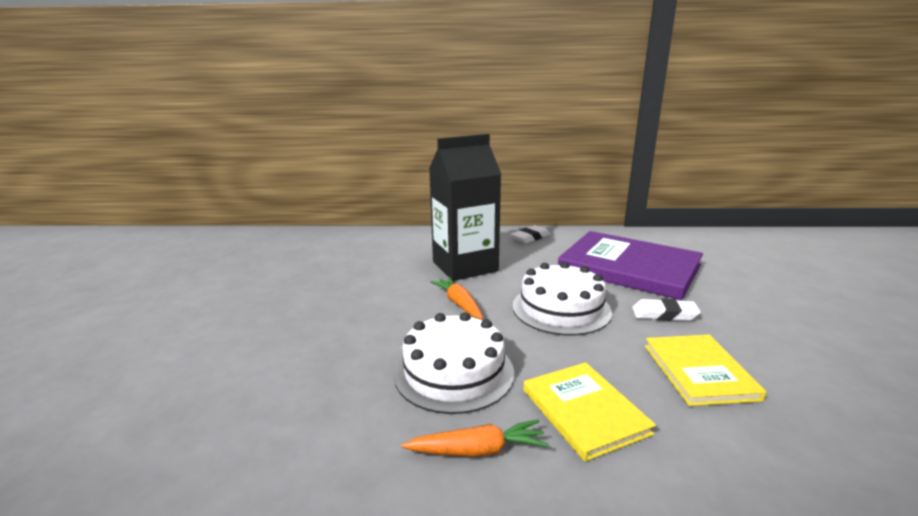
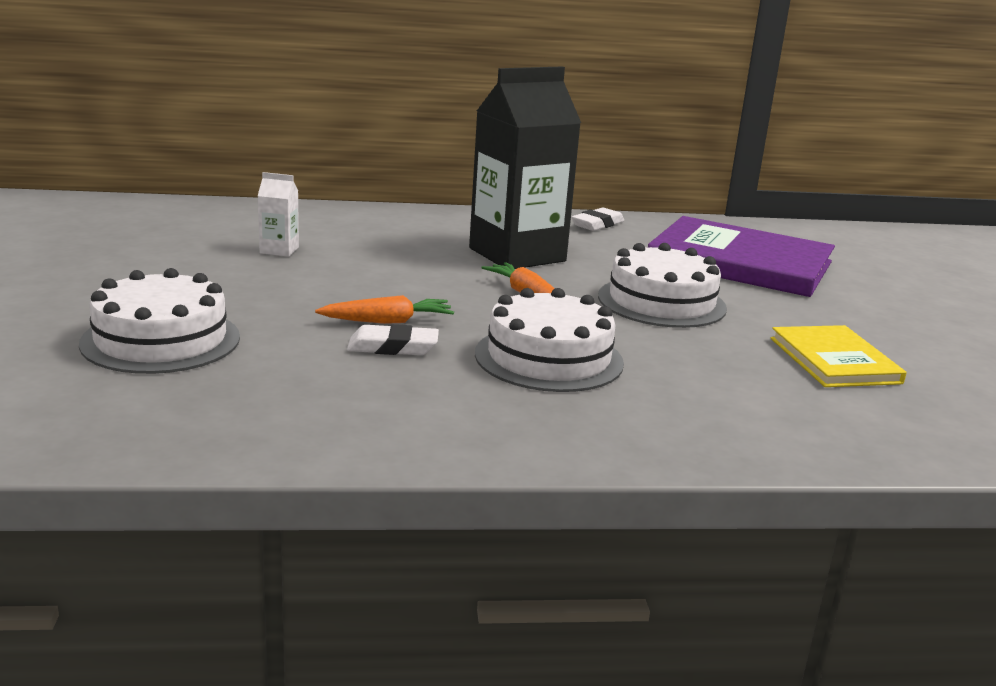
camera: 10 degrees left, 0 degrees up
orange carrot [402,419,549,457] -> orange carrot moved to [315,295,454,324]
yellow book [523,362,656,462] -> none
white eraser [632,299,701,321] -> white eraser moved to [347,324,439,355]
none -> white cake [79,268,240,374]
none -> white carton [258,172,299,257]

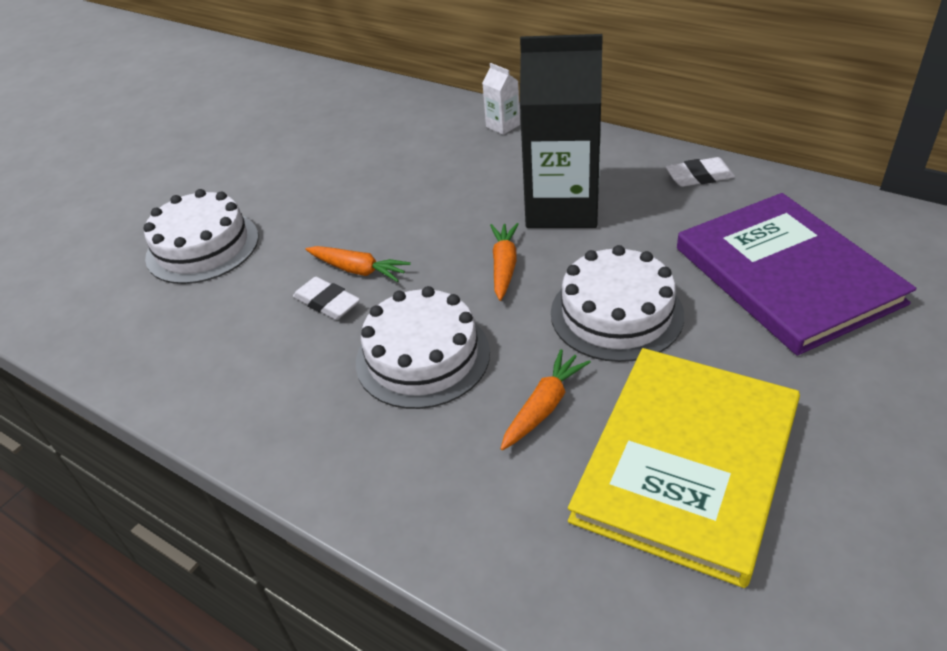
camera: 45 degrees right, 20 degrees up
white carton [258,172,299,257] -> white carton moved to [483,63,520,135]
yellow book [771,325,907,387] -> yellow book [568,348,800,588], size x1.78
none -> orange carrot [500,349,591,450]

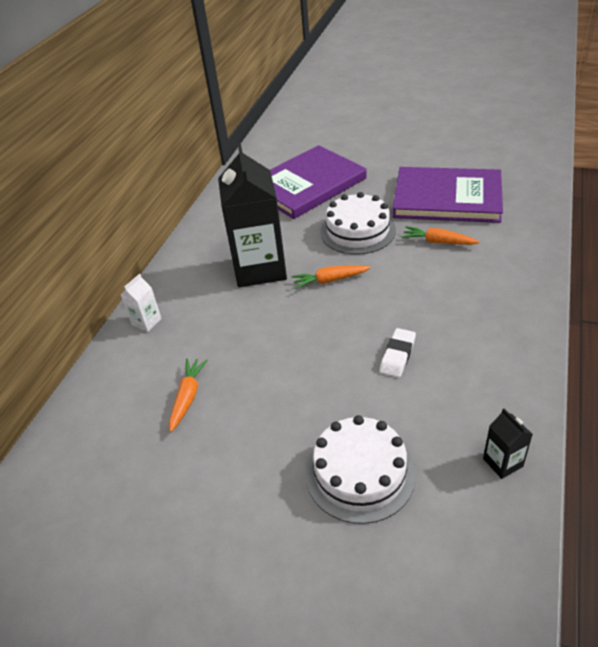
camera: 105 degrees left, 0 degrees up
orange carrot [306,246,411,282] -> orange carrot moved to [169,359,208,432]
white cake [356,286,490,409] -> none
yellow book [568,348,800,588] -> purple book [393,167,503,223]
white eraser [665,157,735,187] -> none
none -> black carton [483,408,533,479]

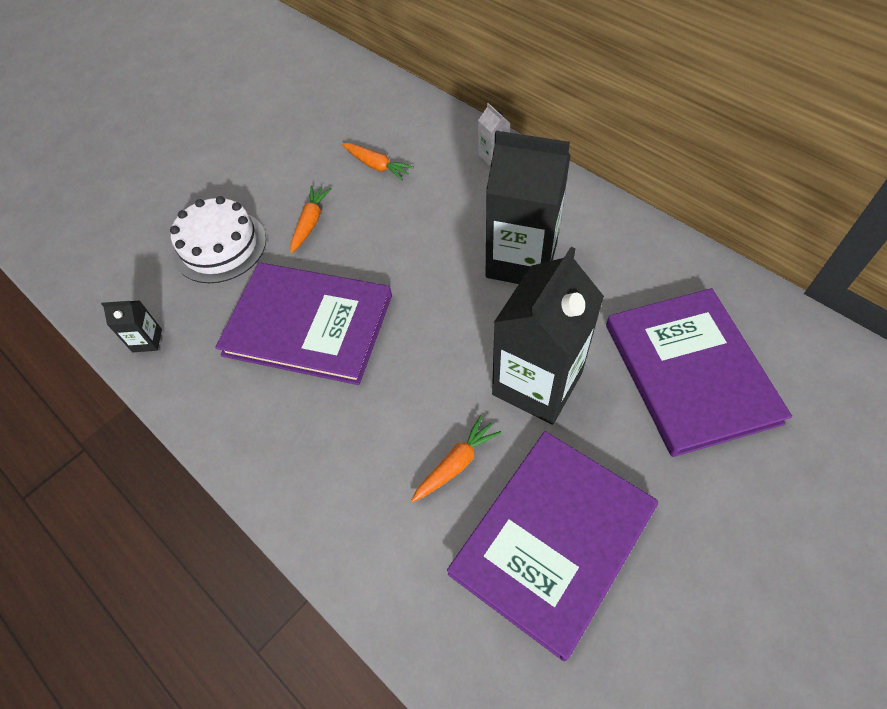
camera: 115 degrees right, 15 degrees up
orange carrot [291,265,371,289] -> orange carrot moved to [291,186,331,253]
white cake [320,192,396,254] -> black carton [492,247,604,425]
white eraser [380,328,416,378] -> purple book [215,263,392,385]

